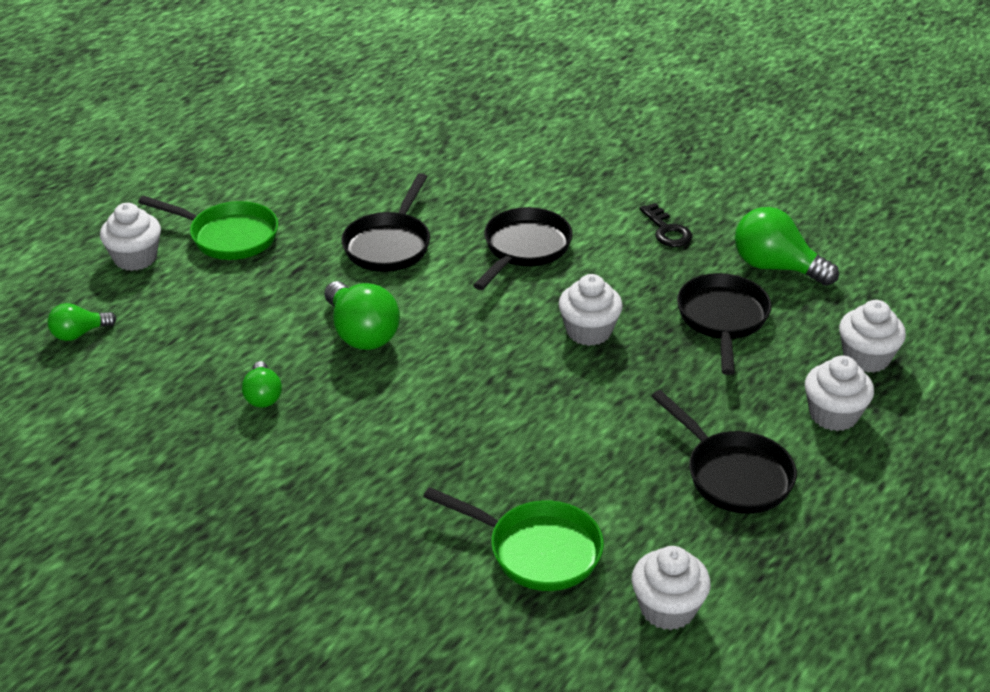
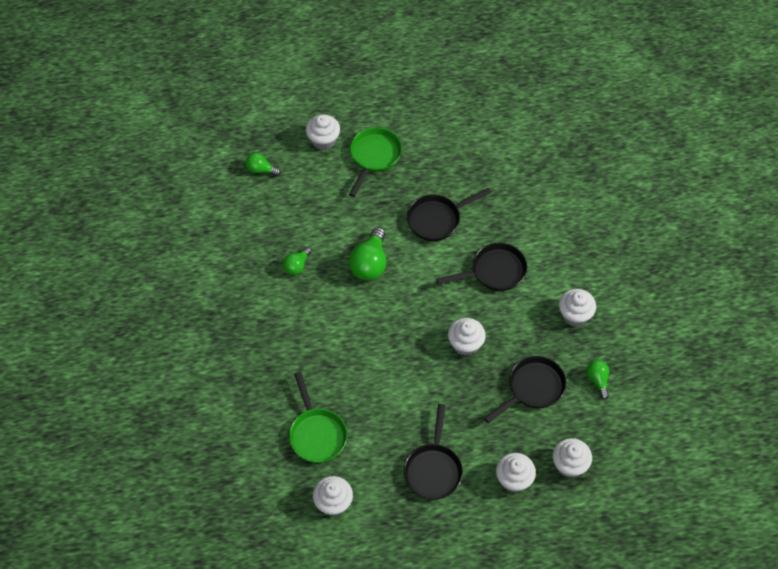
camera: 45 degrees right, 20 degrees up
green pan [138,196,278,260] -> green pan turned 135 degrees counterclockwise [349,127,402,197]
black key [639,203,693,247] -> white cupcake [559,289,596,327]
green light bulb [735,207,839,286] -> green light bulb [586,360,609,400], size x0.57

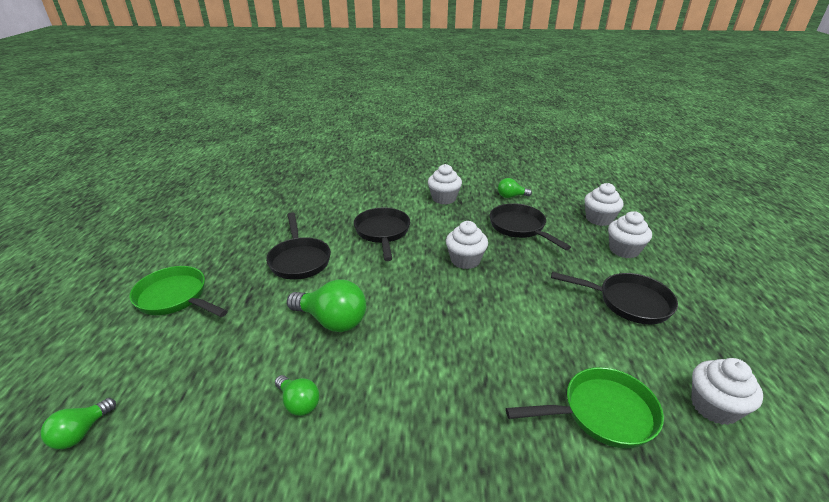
camera: 80 degrees left, 25 degrees down
white cupcake [306,115,340,150] -> none

